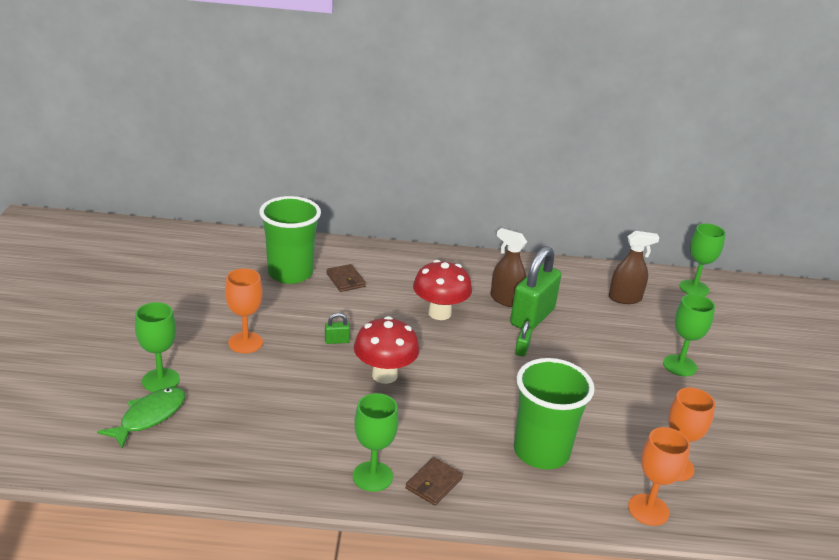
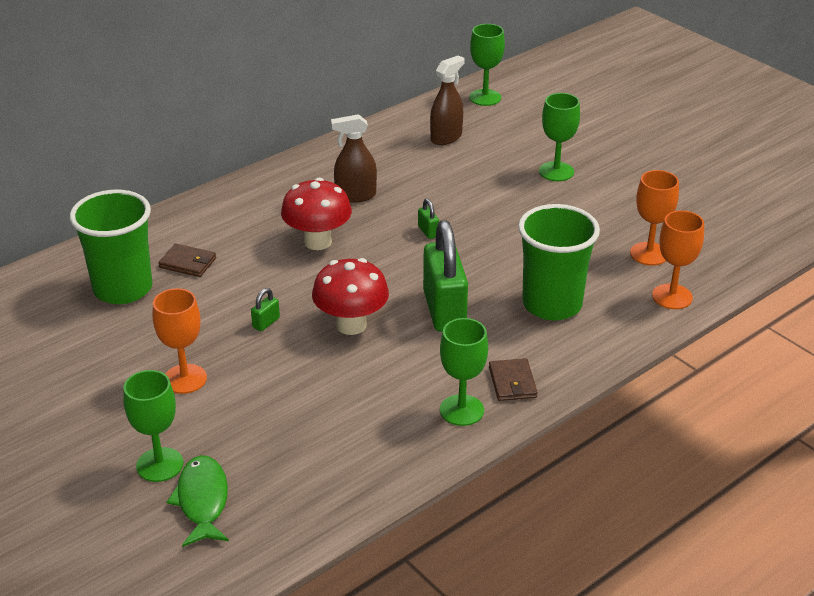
camera: 40 degrees left, 5 degrees up
green padlock [510,246,561,331] -> green padlock moved to [423,220,468,332]

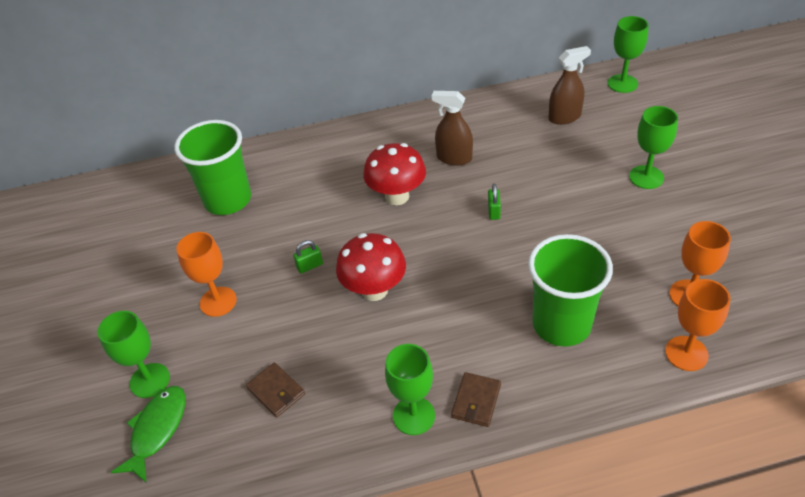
camera: 30 degrees right, 10 degrees up
brown wallet [159,243,216,277] -> brown wallet moved to [246,362,305,418]
green padlock [423,220,468,332] -> none

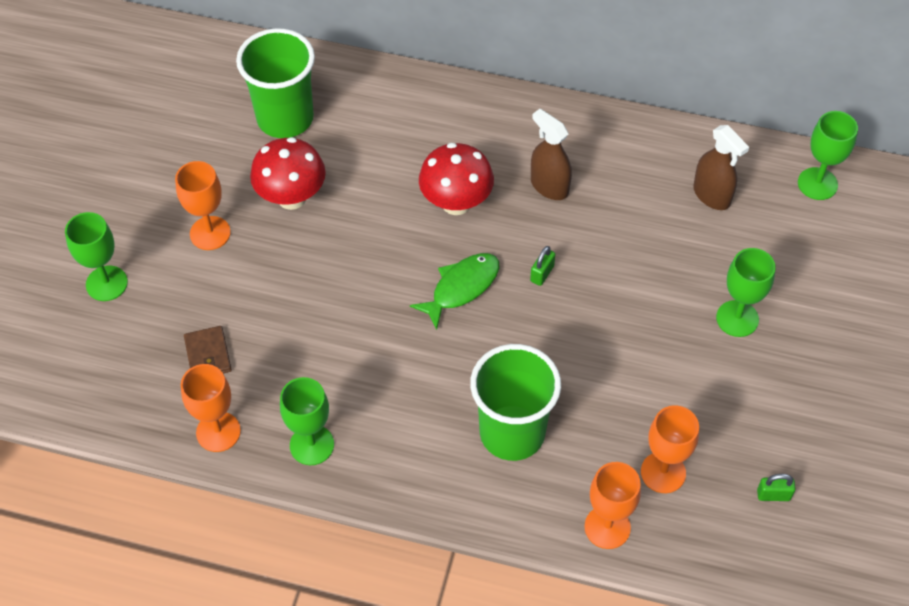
camera: 25 degrees right, 10 degrees up
green fish [110,386,186,483] -> green fish moved to [410,253,499,330]
green padlock [293,240,323,273] -> green padlock moved to [757,474,795,501]
red mushroom [336,233,406,301] -> red mushroom moved to [250,137,326,210]
brown wallet [451,372,501,427] -> none
brown spray bottle [549,46,591,125] -> brown spray bottle turned 45 degrees clockwise [693,125,749,210]
none -> orange goblet [181,364,241,452]

